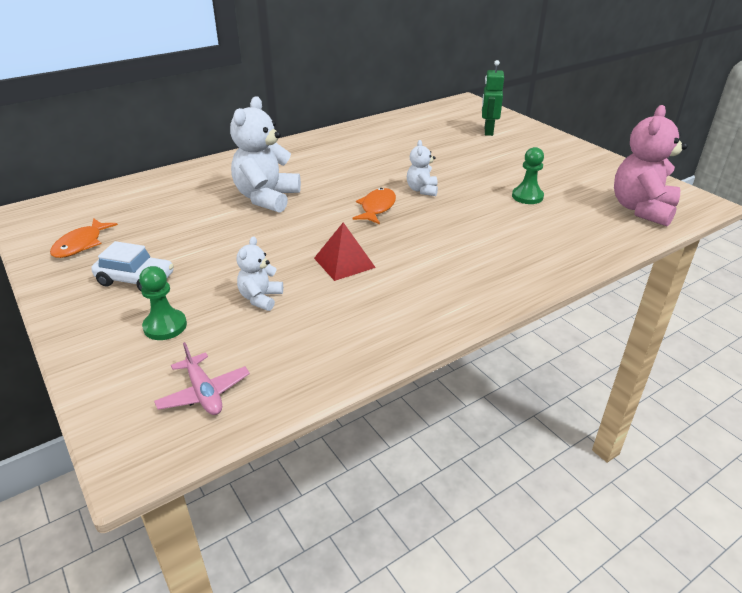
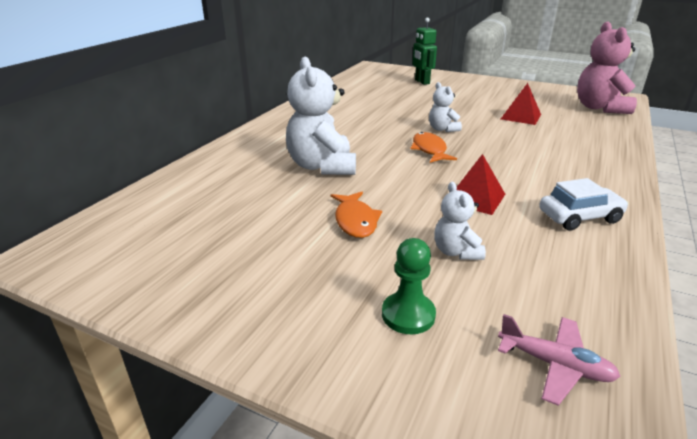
camera: 30 degrees left, 5 degrees down
orange fish [50,218,118,258] -> orange fish moved to [330,192,382,238]
white car [91,241,174,291] -> white car moved to [539,178,629,231]
green pawn [512,147,544,204] -> red pyramid [501,83,541,125]

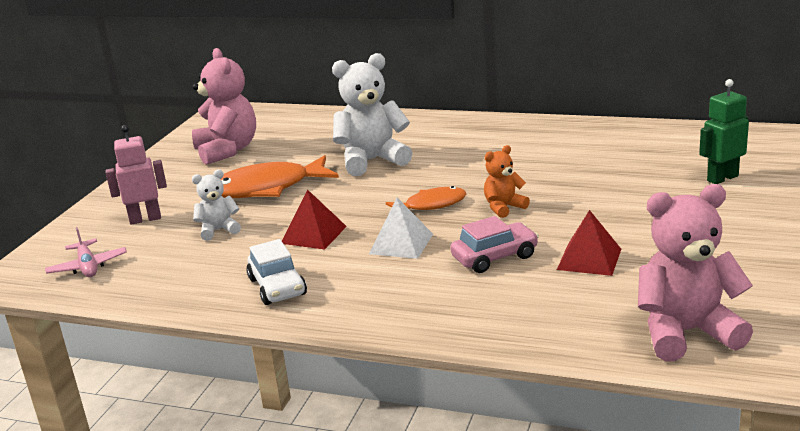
camera: 85 degrees right, 5 degrees down
orange fish [330,192,382,238] -> orange fish [220,155,339,198], size x1.71
green pawn [382,238,436,334] -> pink robot [106,125,167,225]
white teddy bear [429,82,462,132] -> orange teddy bear [484,145,530,218]
pink plane [498,314,621,406] -> pink plane turned 45 degrees counterclockwise [45,227,127,277]
none -> pink teddy bear [192,48,256,165]
none -> white pyramid [369,198,433,259]
none -> pink car [450,216,539,273]

